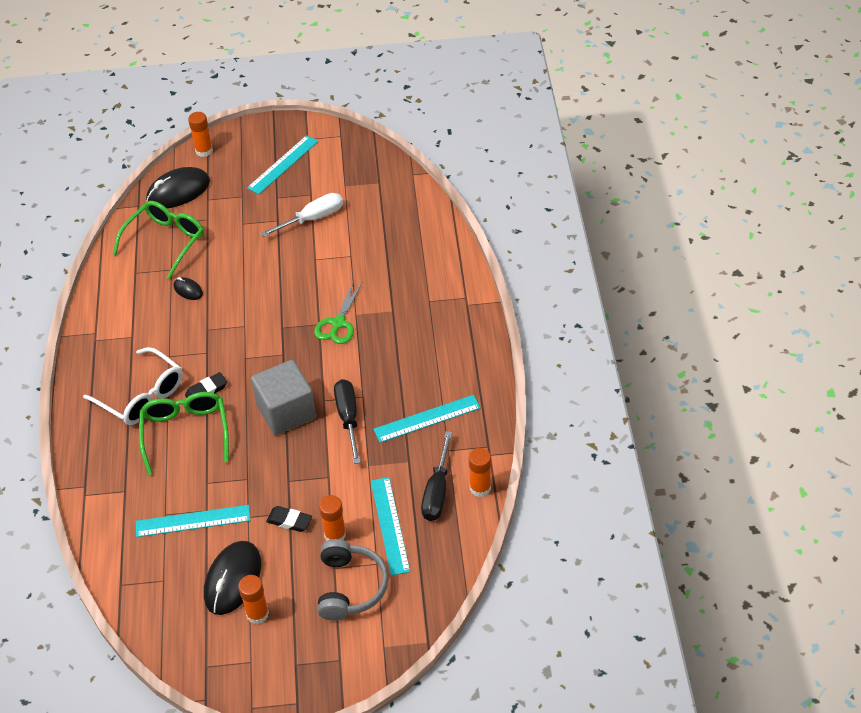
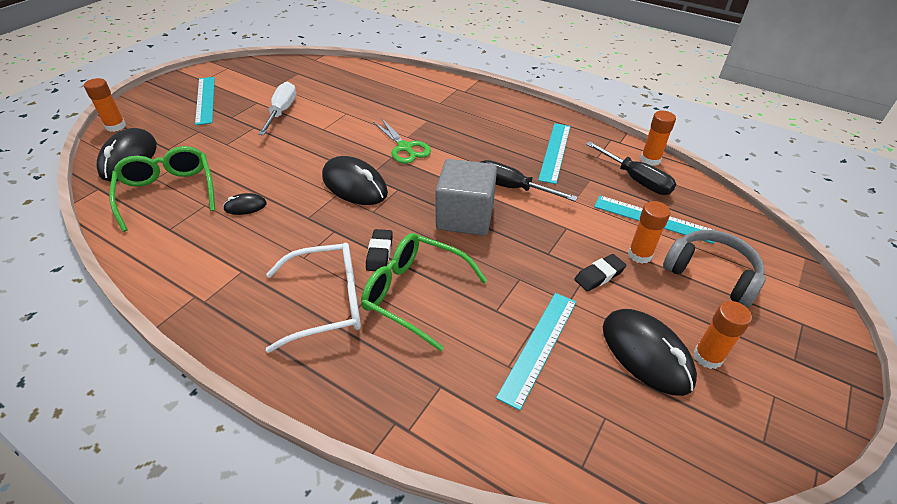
camera: 55 degrees left, 5 degrees down
none -> black mouse [322,156,388,205]

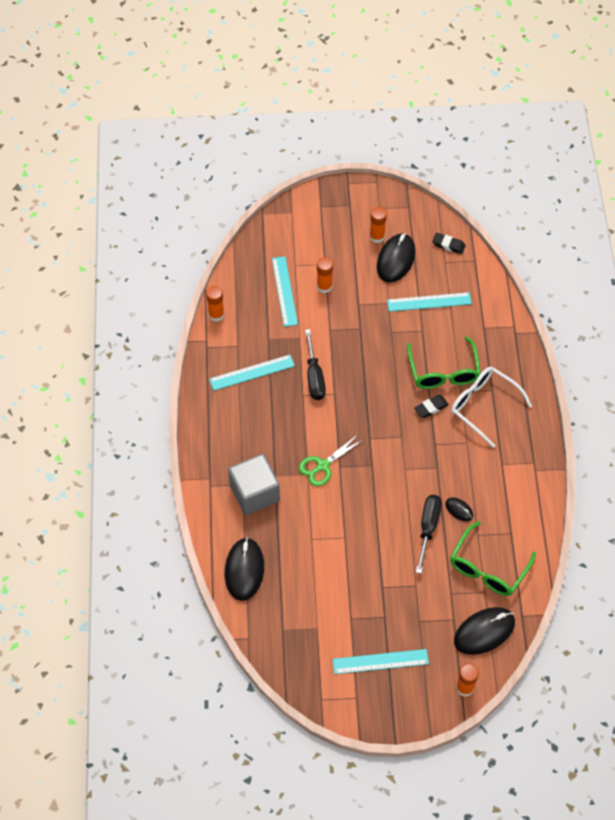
camera: 125 degrees left, 15 degrees up
turquoise ruler [195,77,215,125] -> turquoise ruler turned 45 degrees clockwise [332,649,429,674]
white screwdriver [258,82,296,135] -> none
black mouse [322,156,388,205] -> black mouse moved to [225,537,264,601]
green scissors [373,118,431,164] -> green scissors turned 150 degrees counterclockwise [299,435,363,486]
grey cube [435,159,497,236] -> grey cube moved to [228,454,280,515]
black eraser [574,254,626,292] -> black eraser moved to [432,233,466,254]
black screwdriver [586,142,676,195] -> black screwdriver moved to [416,495,442,574]
grey headphones [663,230,766,308] -> none

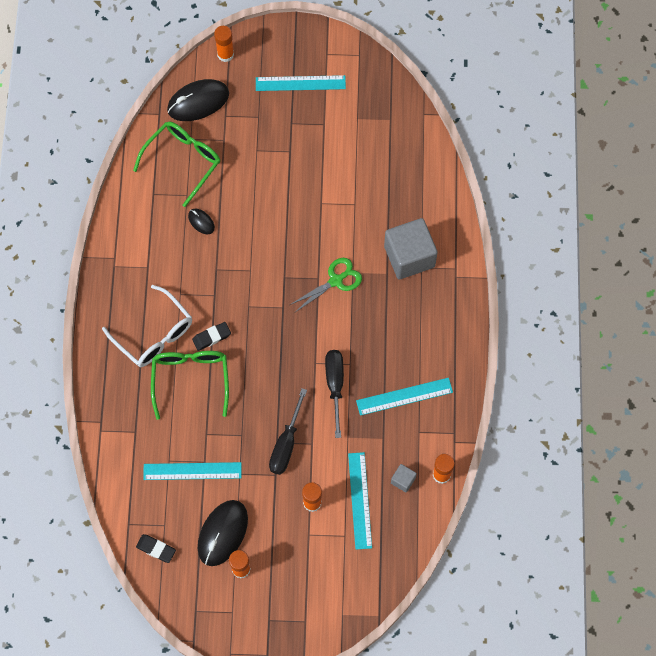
camera: 175 degrees left, 10 degrees up
black mouse [225,537,264,601] -> none
black screwdriver [416,495,442,574] -> black screwdriver moved to [269,388,307,475]
none -> grey cube [391,464,417,493]

